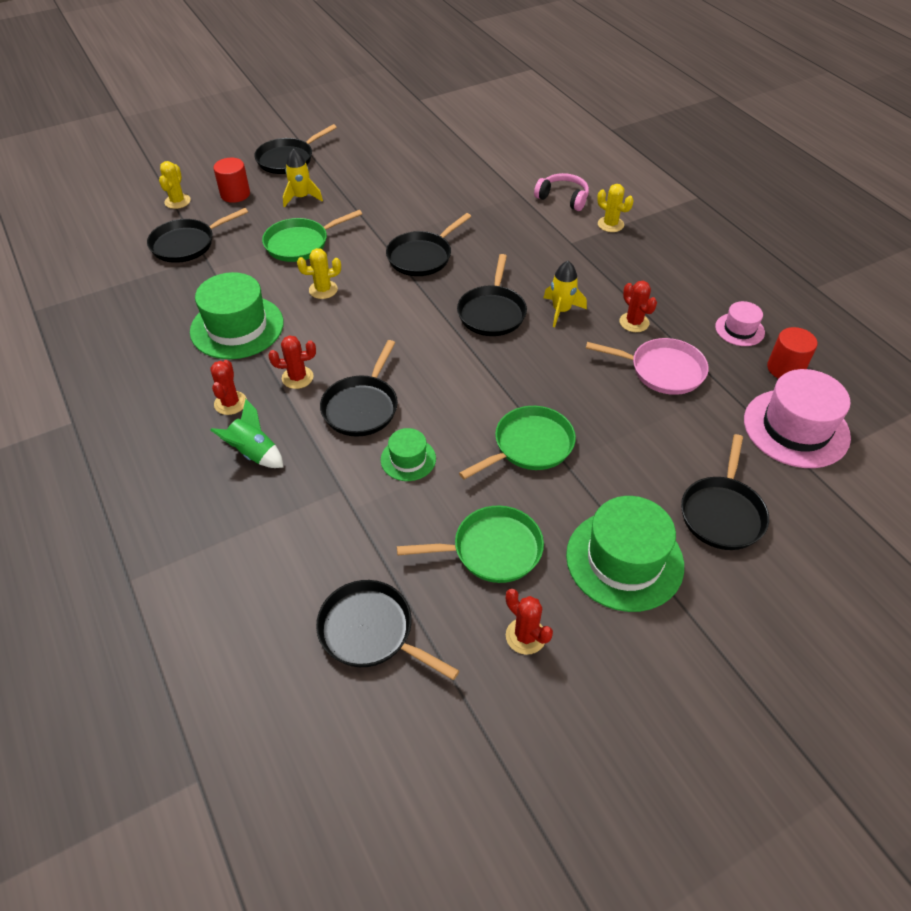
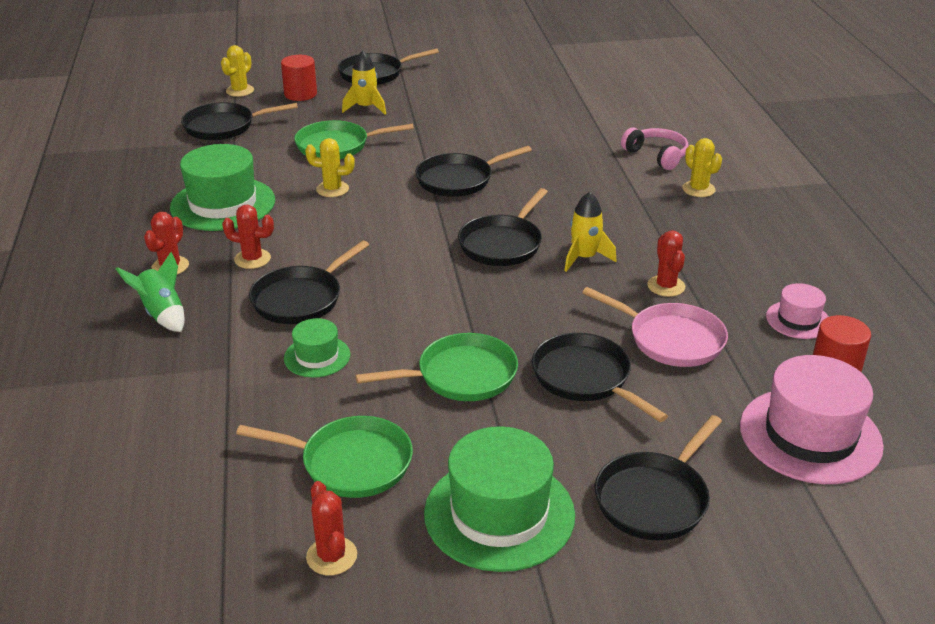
camera: 20 degrees right, 15 degrees down
black pan [316,580,459,680] -> black pan moved to [532,333,668,422]

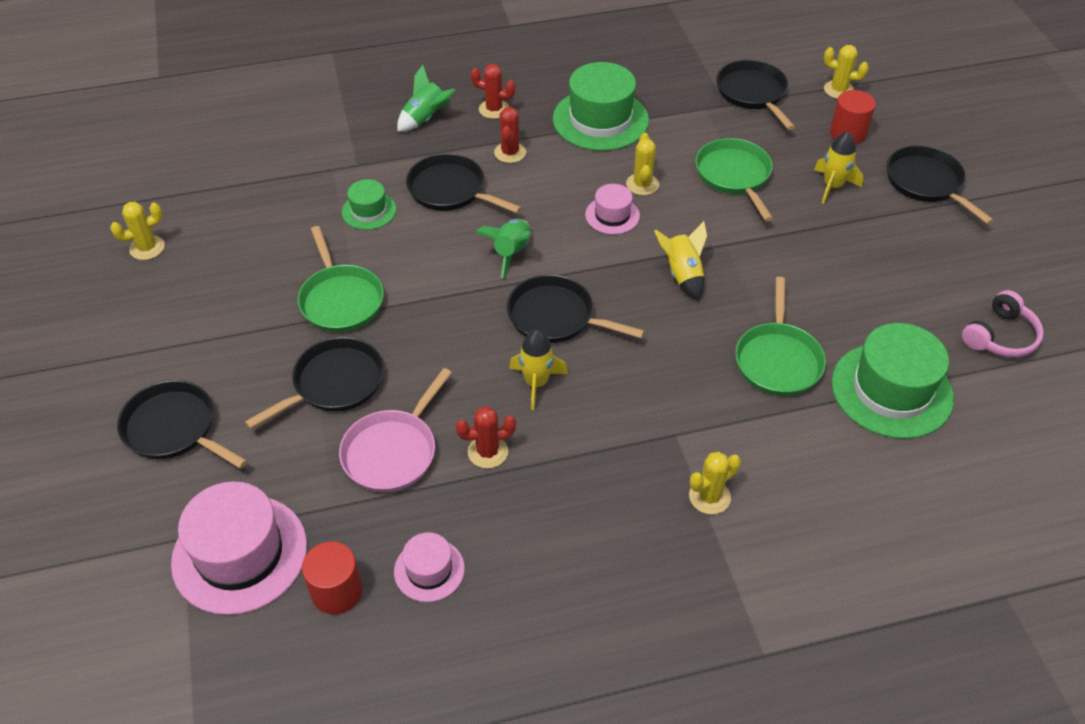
camera: 85 degrees right, 15 degrees up
green pan [236,416,413,498] -> green pan moved to [735,277,826,396]
red cactus [306,481,357,575] -> yellow cactus [110,202,165,260]
black pan [415,146,532,197] -> yellow rocket [654,221,707,301]
green hat [424,426,575,572] -> green hat moved to [832,323,954,439]
pink headphones [621,128,689,170] -> pink headphones moved to [962,290,1044,357]
none -> green rocket [475,219,532,278]
none -> pink hat [585,184,640,234]

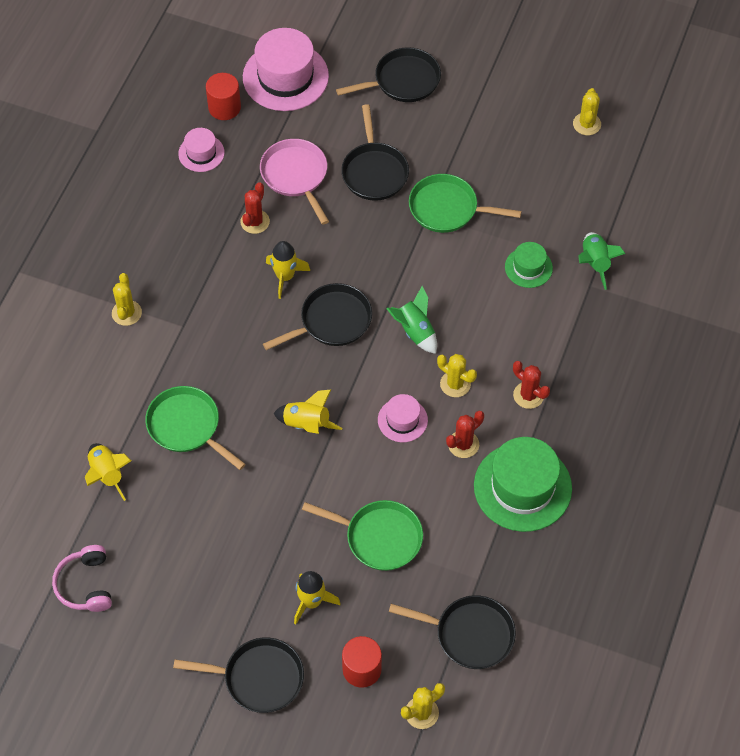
camera: 125 degrees right, 10 degrees up
green rocket [397,65,456,132] -> green rocket moved to [578,232,626,290]
black pan [406,153,522,213] -> none
red cactus [470,64,516,119] -> red cactus moved to [446,411,484,458]
yellow cactus [626,133,659,195] -> yellow cactus moved to [437,354,477,397]
green hat [832,323,954,439] -> yellow rocket [85,443,131,501]

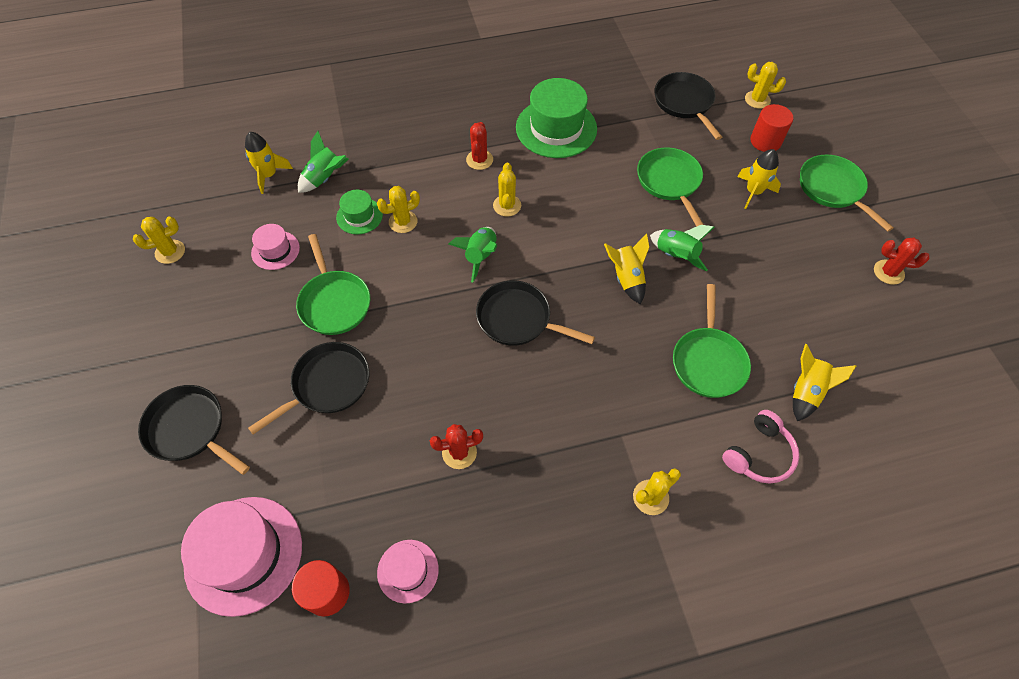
camera: 125 degrees left, 0 degrees up
pink headphones [52,545,112,612] -> pink headphones moved to [722,410,799,484]
black pan [173,637,304,713] -> green pan [800,155,894,232]
pink pan [260,139,329,225] -> none
yellow rocket [266,241,310,299] -> yellow rocket moved to [245,132,293,194]
pink hat [378,394,428,442] -> pink hat moved to [251,224,300,270]
red cactus [446,411,484,458] -> red cactus moved to [874,238,929,285]
none -> yellow cactus [377,186,420,233]
none -> green rocket [650,225,714,271]

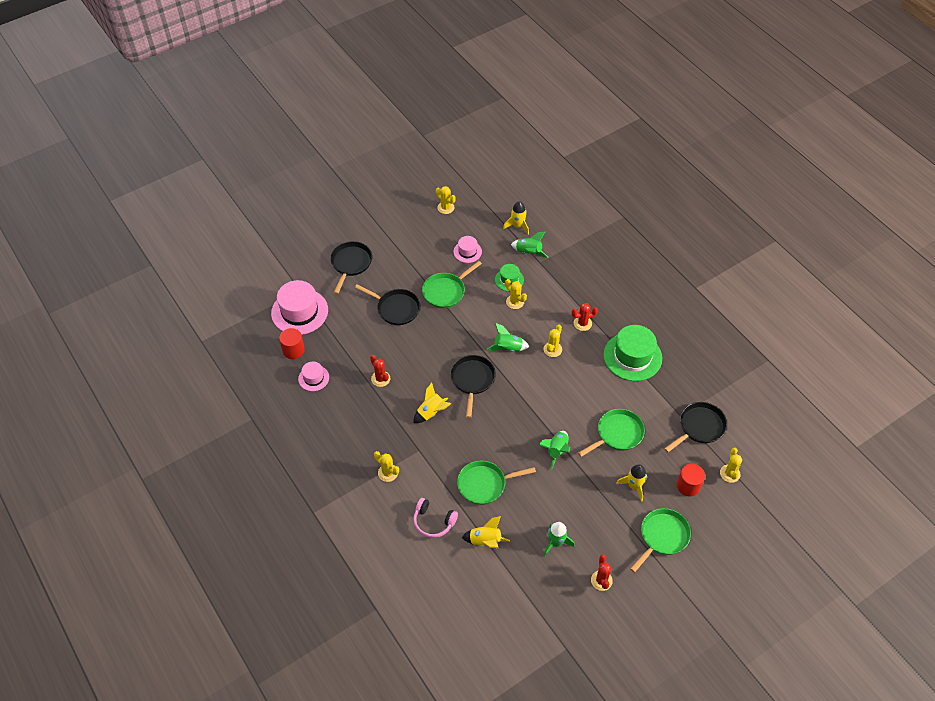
camera: 70 degrees right, 5 degrees down
yellow cactus [493,163,521,217] -> yellow cactus turned 45 degrees counterclockwise [544,325,562,357]
yellow rocket [604,234,649,304] -> yellow rocket moved to [413,383,451,423]
none -> green rocket [544,522,575,556]

